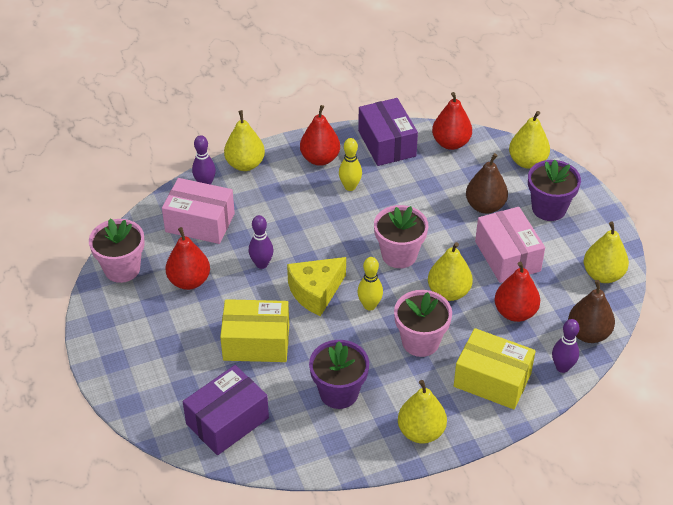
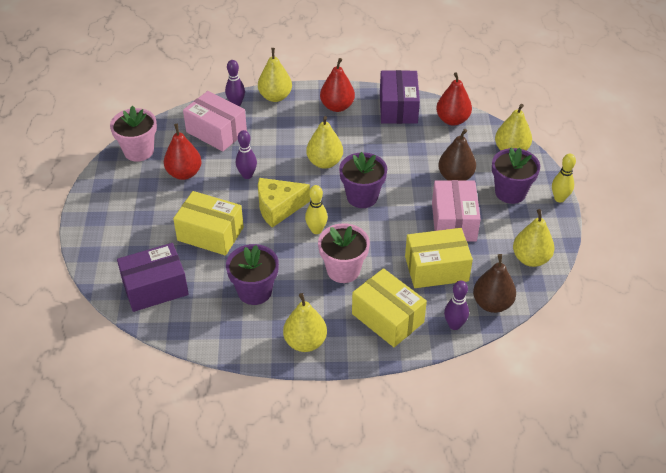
camera: 20 degrees right, 0 degrees up
yellow bowling pin [339,138,362,191] -> yellow bowling pin moved to [552,154,576,202]
pink flower pot [374,205,428,268] -> purple flower pot [339,152,387,208]
yellow pear [428,242,473,301] -> yellow pear moved to [306,116,343,169]
red pear [494,262,540,322] -> yellow box [405,228,473,288]

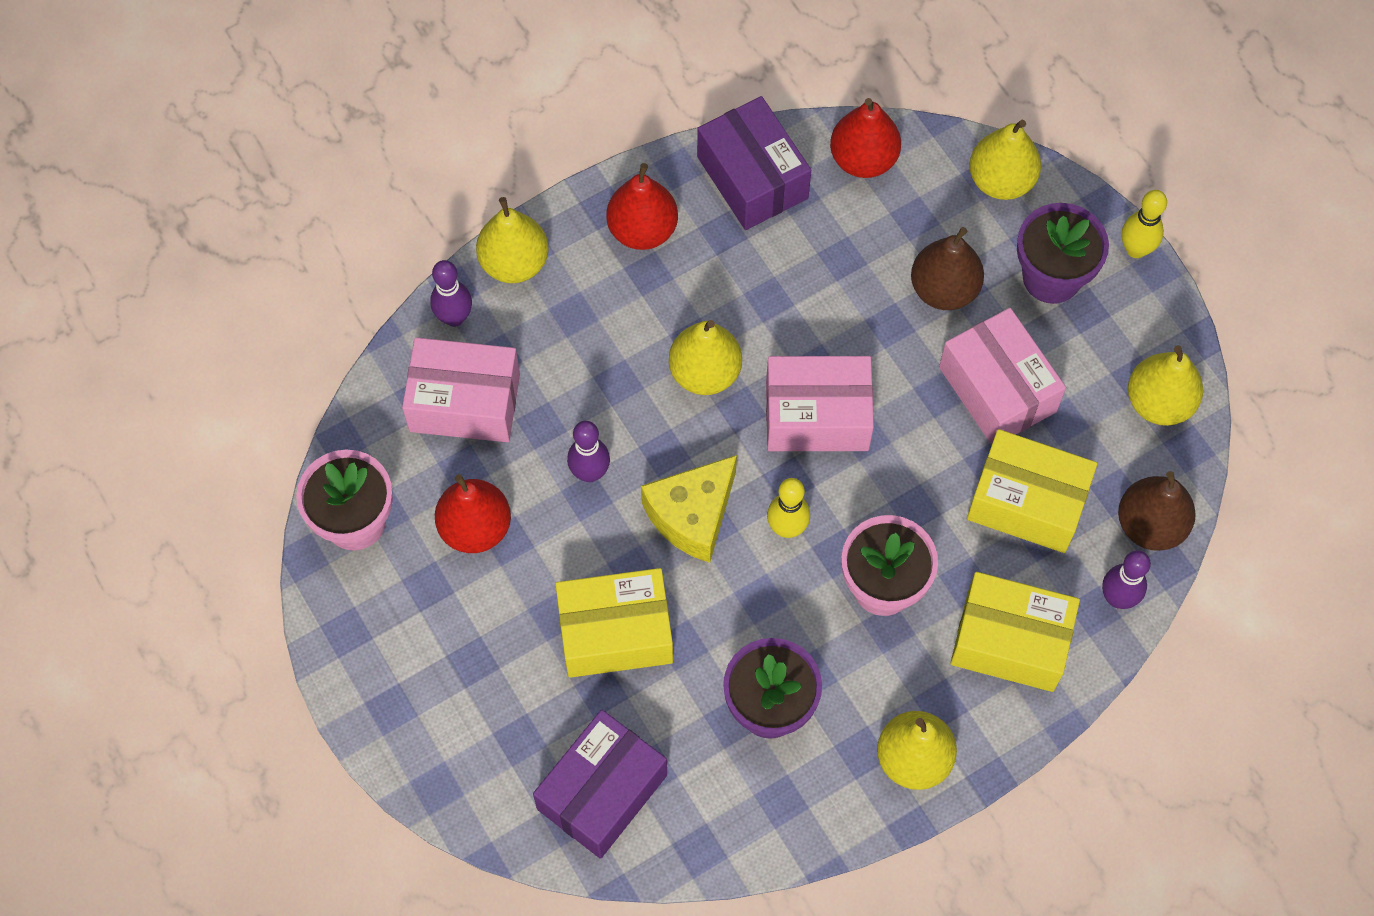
camera: 30 degrees left, 20 degrees up
purple flower pot [339,152,387,208] -> pink box [766,356,874,451]
yellow box [405,228,473,288] -> yellow box turned 60 degrees clockwise [967,429,1097,553]

